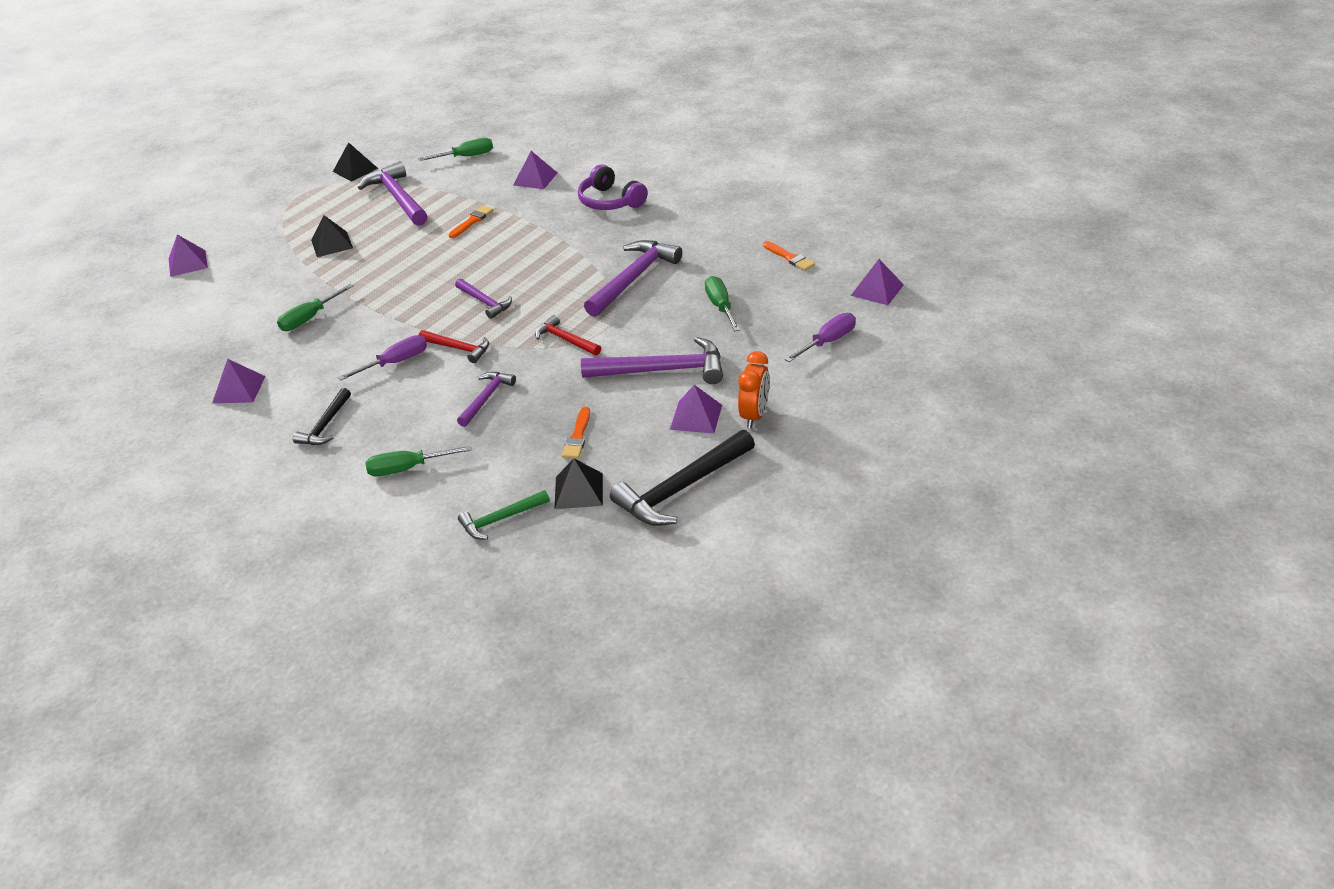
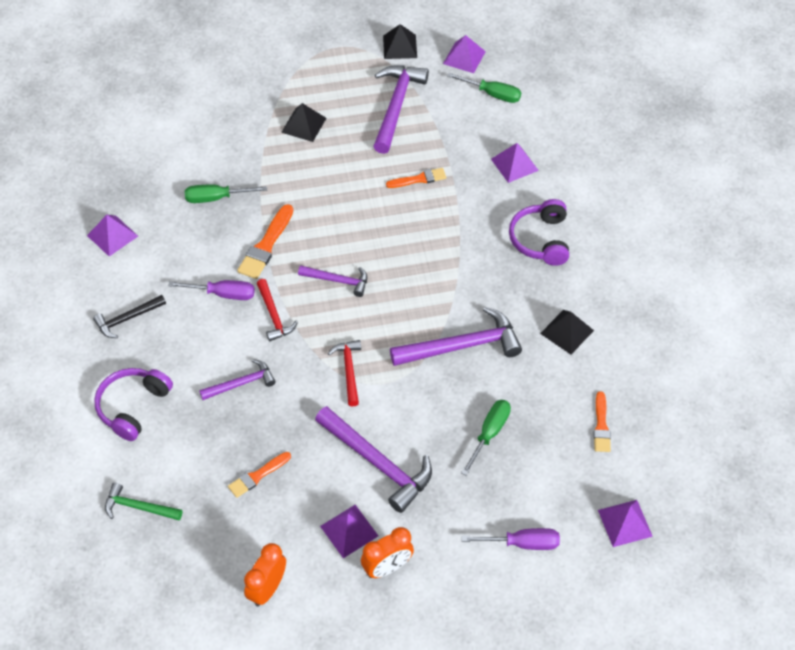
camera: 40 degrees right, 15 degrees up
purple pyramid [169,235,208,277] -> purple pyramid moved to [443,35,486,73]
green screwdriver [365,445,472,476] -> purple headphones [94,368,173,441]
purple hammer [455,278,512,319] -> purple hammer turned 75 degrees counterclockwise [298,265,367,297]
black pyramid [555,458,603,509] -> black pyramid moved to [540,310,594,355]
black hammer [610,430,755,526] -> orange clock [244,543,286,607]
none -> orange brush [237,204,293,279]

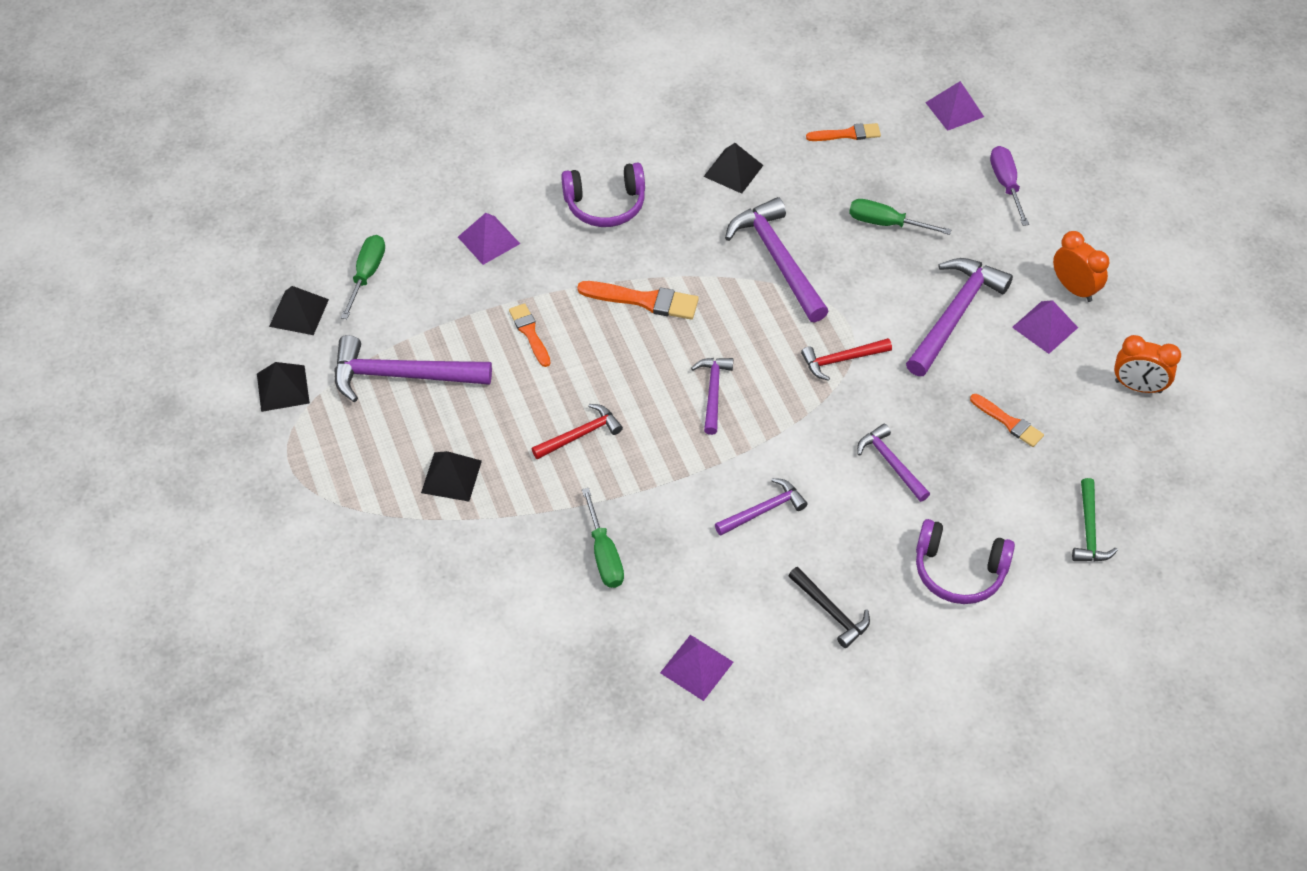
camera: 100 degrees left, 0 degrees up
purple screwdriver [168,280,255,300] -> purple hammer [715,478,808,536]
orange brush [237,204,293,279] -> orange brush moved to [577,281,699,320]
red hammer [257,279,298,341] -> red hammer moved to [532,404,623,460]
purple pyramid [443,35,486,73] -> black pyramid [269,286,329,335]

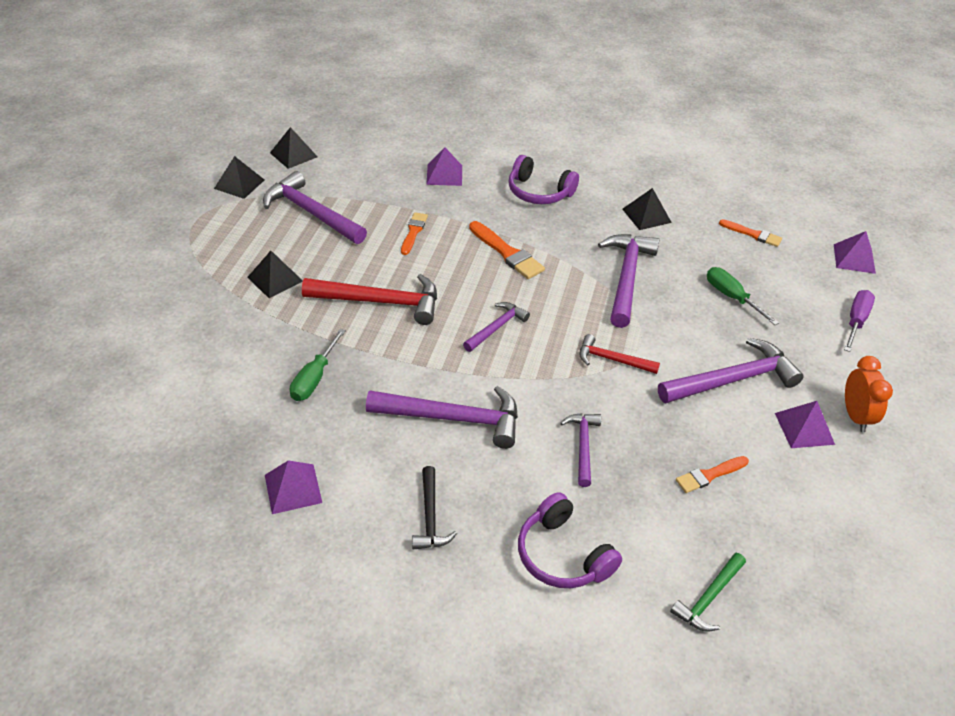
camera: 35 degrees right, 10 degrees down
green screwdriver [341,235,385,319] -> none
red hammer [532,404,623,460] -> red hammer [302,274,437,325], size x1.76
purple hammer [715,478,808,536] -> purple hammer [366,386,518,449], size x1.76
orange brush [970,394,1044,447] -> orange brush turned 75 degrees clockwise [676,456,749,493]
orange clock [1114,335,1181,393] -> none

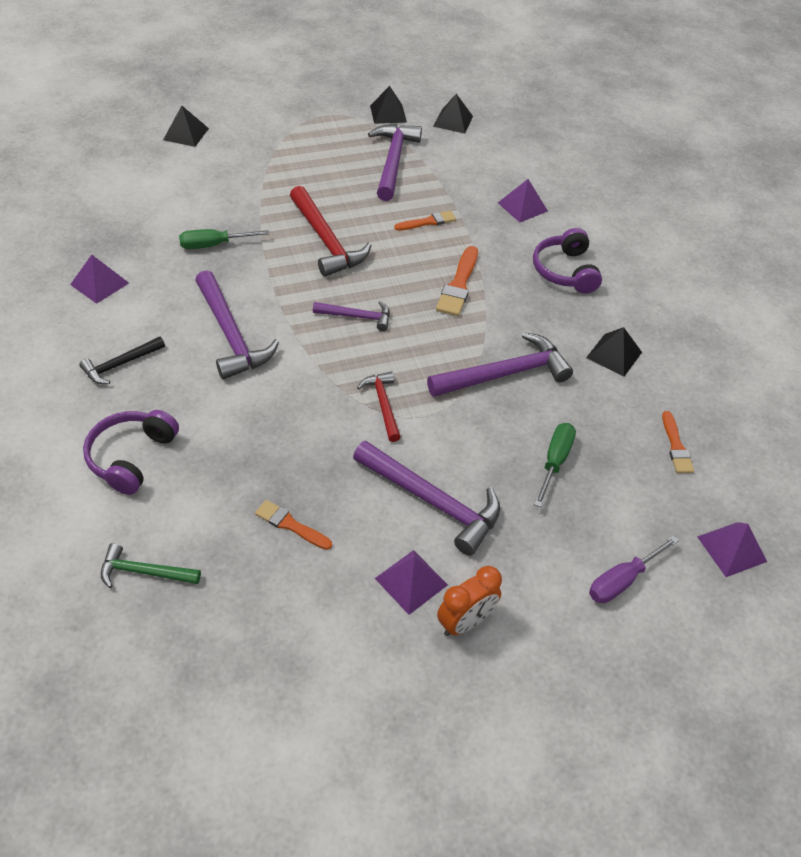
camera: 55 degrees right, 5 degrees up
black pyramid [247,251,303,298] -> black pyramid moved to [163,106,209,147]
purple hammer [561,413,601,487] -> none
purple screwdriver [844,290,875,352] -> purple screwdriver turned 150 degrees clockwise [589,536,679,603]

